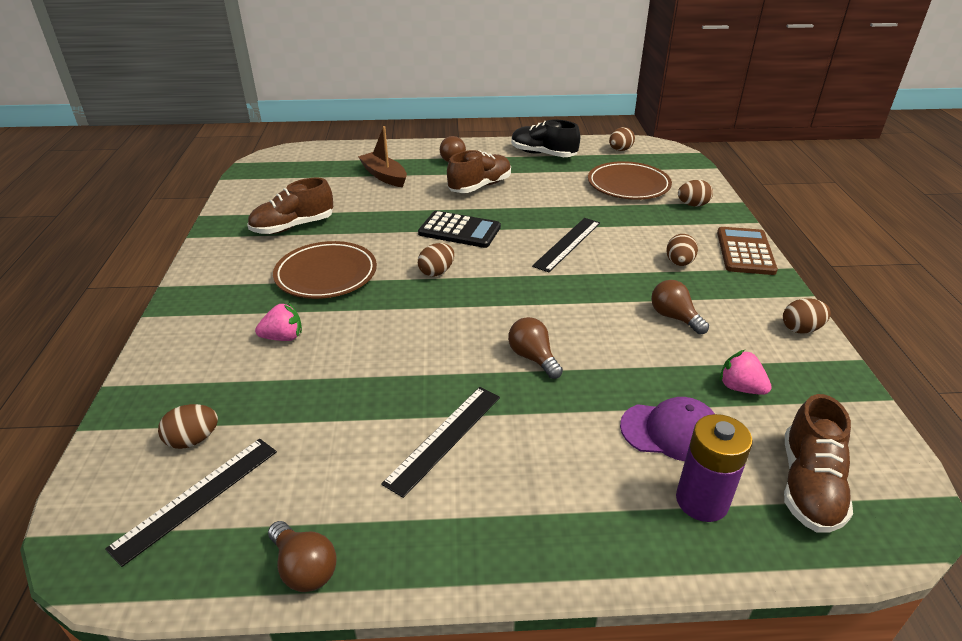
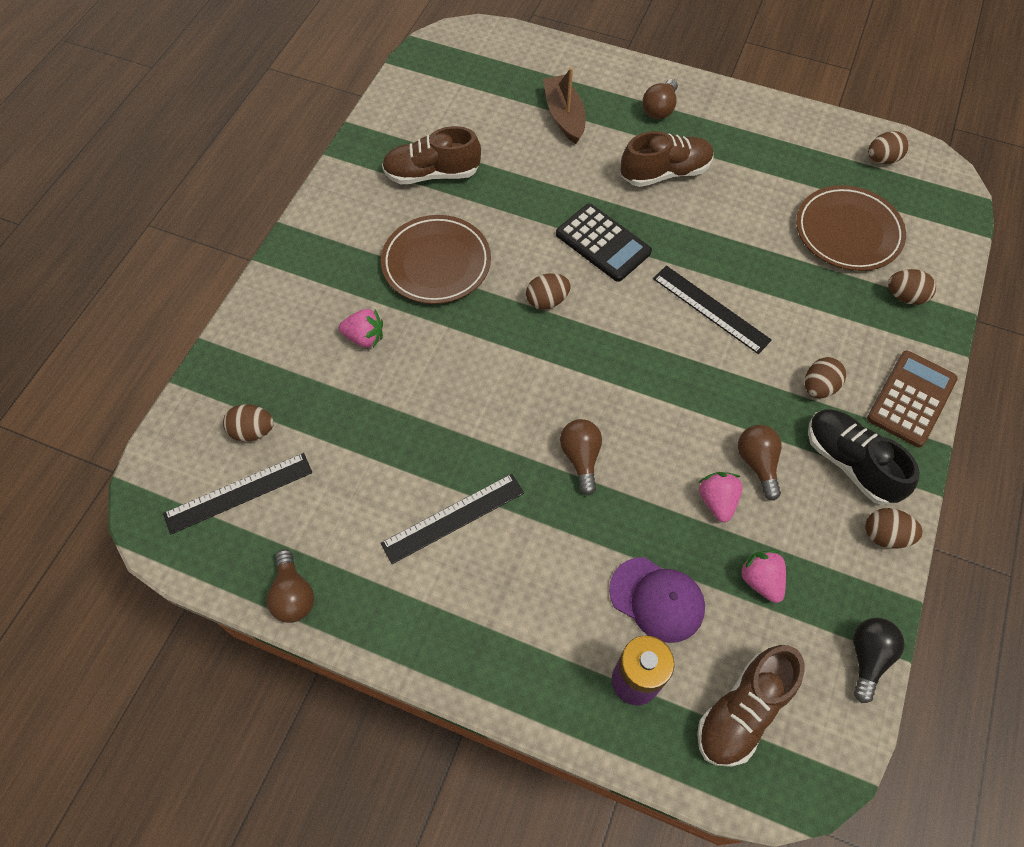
camera: 25 degrees right, 25 degrees up
black shoe [511,119,580,157] -> black shoe moved to [808,409,919,505]
black ruler [532,218,600,272] -> black ruler turned 75 degrees clockwise [653,266,772,354]
none -> pink strawberry [699,472,743,522]
none -> black light bulb [853,618,904,703]

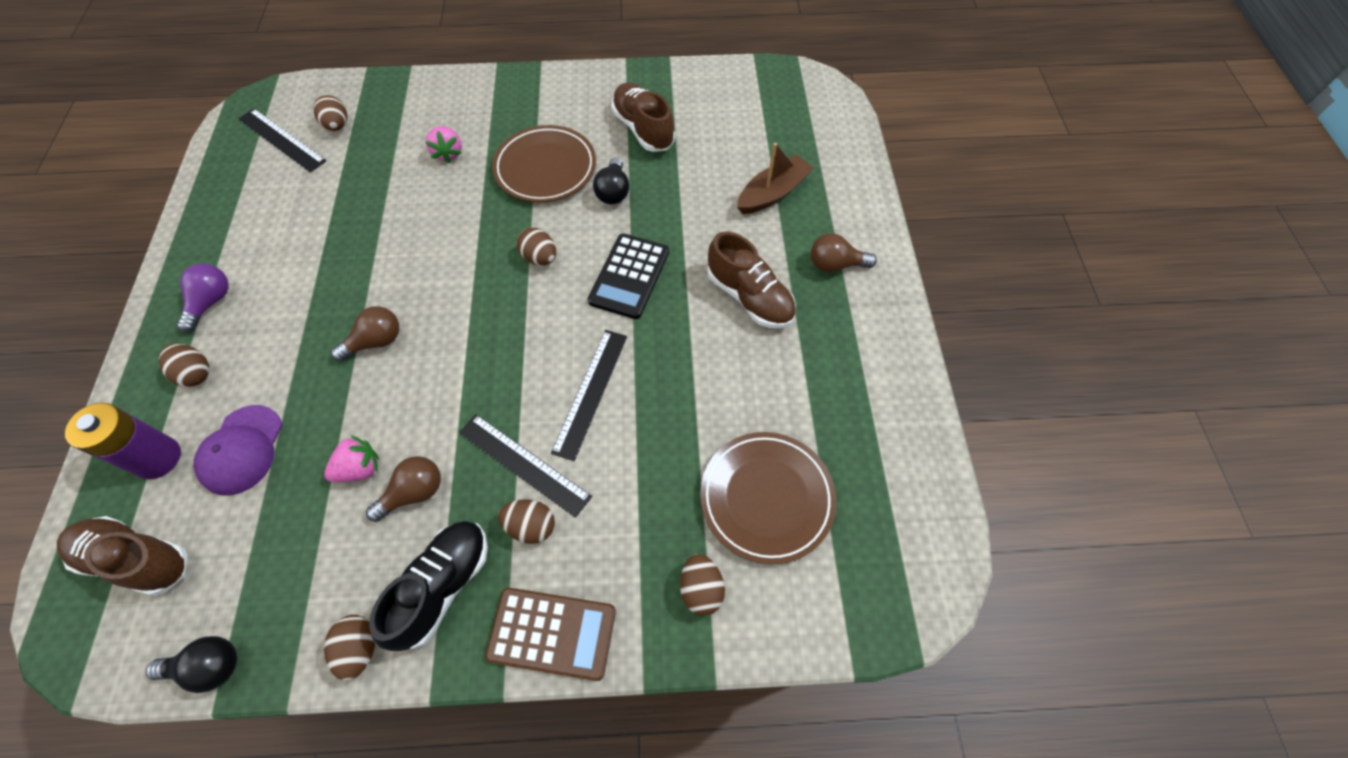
camera: 65 degrees right, 0 degrees up
brown light bulb [266,549,314,623] -> none
black ruler [381,474,524,564] -> black ruler moved to [459,414,592,518]
pink strawberry [739,550,786,603] -> none
brown egg [868,131,909,164] -> brown egg moved to [159,344,209,387]
none -> purple light bulb [177,264,229,333]
none -> black light bulb [593,157,630,204]

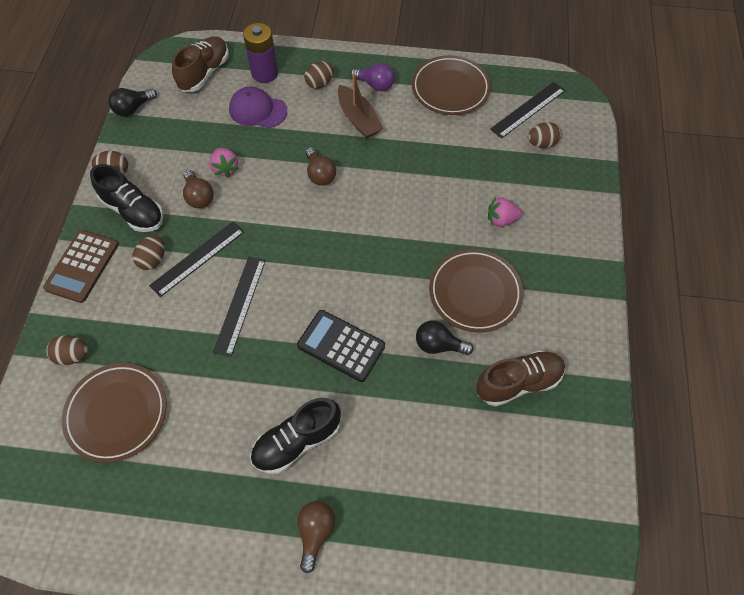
camera: 100 degrees right, 0 degrees up
black light bulb [145,636,237,693] -> black light bulb turned 45 degrees clockwise [108,88,157,117]
brown egg [516,228,556,265] -> none
black ruler [551,330,627,461] -> black ruler turned 75 degrees clockwise [213,257,266,357]
brown shoe [707,231,796,328] -> black shoe [250,398,341,474]
brown boat [737,143,814,214] -> brown boat moved to [338,73,383,138]
none -> brown plate [412,55,491,115]

